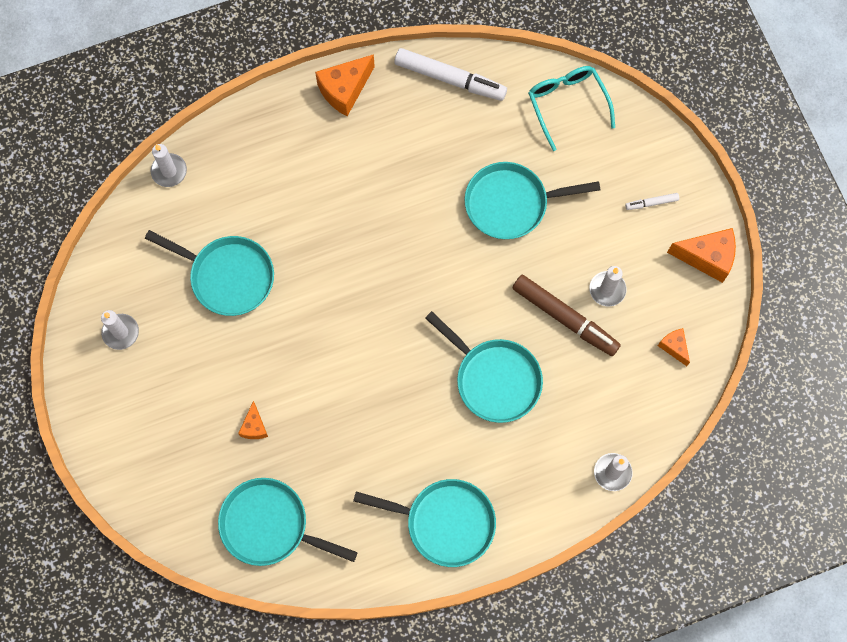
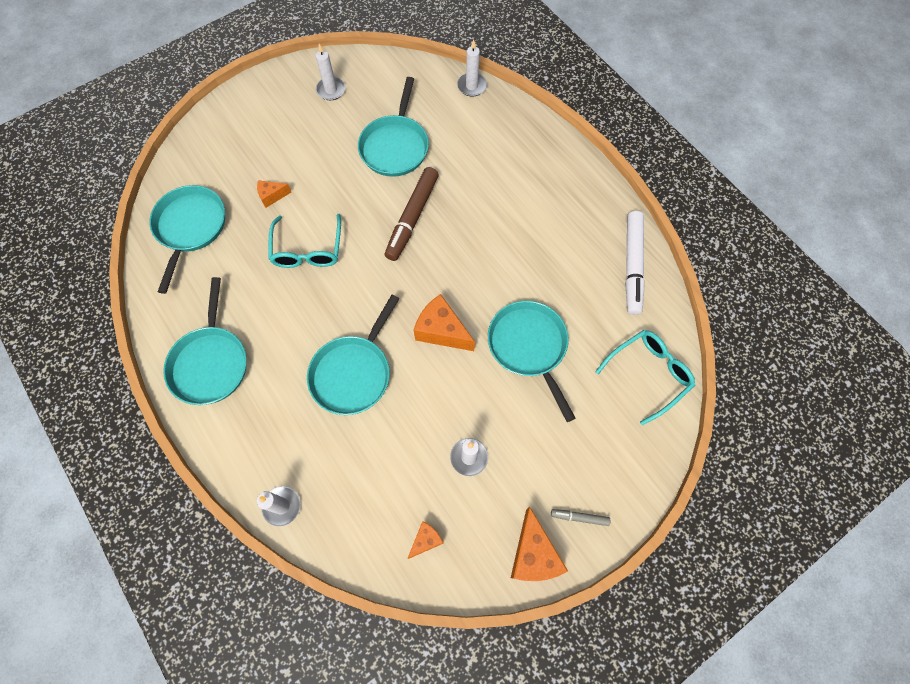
camera: 75 degrees right, 5 degrees down
orange cheese [315,54,375,116] -> orange cheese moved to [414,294,475,351]
brown marker [513,275,621,356] -> brown marker moved to [385,167,439,261]
white marker [625,193,679,210] -> none
none -> turquoise glasses [268,214,341,268]
none -> grey marker [551,509,610,526]

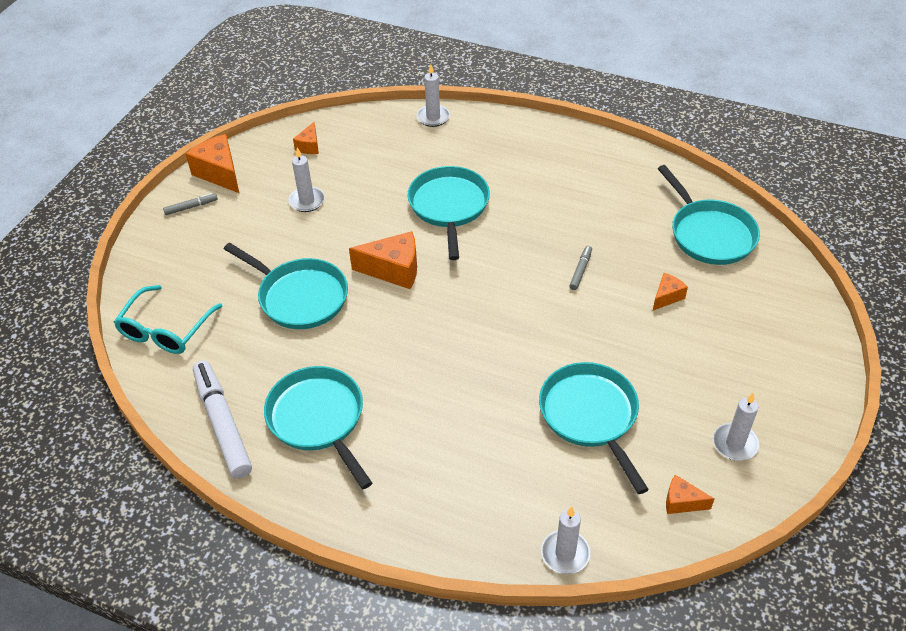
camera: 150 degrees right, 20 degrees down
turquoise pan [163,277,247,405] -> turquoise pan moved to [264,366,372,489]
turquoise glasses [268,214,341,268] -> grey marker [569,246,592,290]
brown marker [385,167,439,261] -> none
none -> orange cheese [666,475,714,514]

